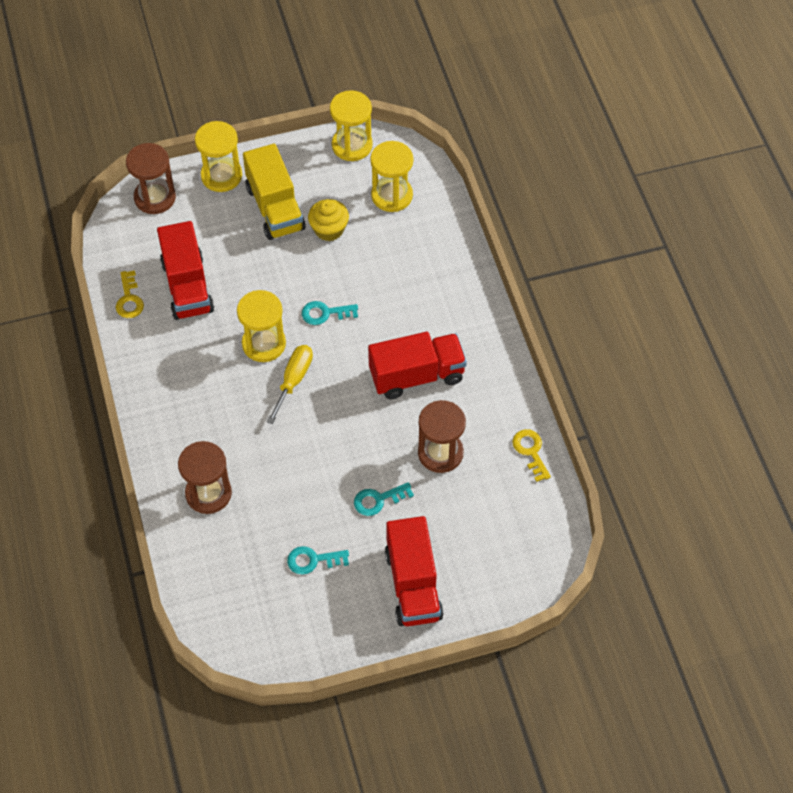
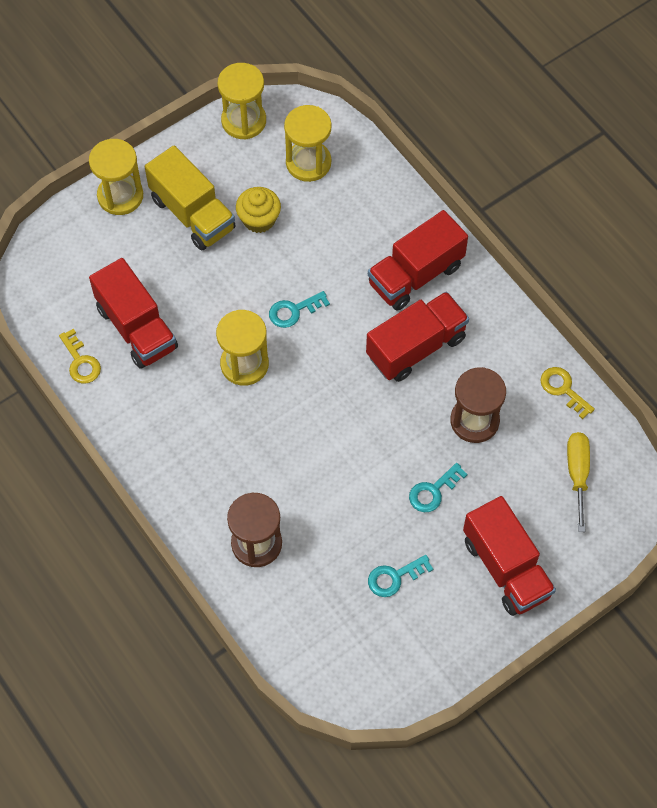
camera: 20 degrees left, 5 degrees up
brown hourglass [126,143,176,214] -> none
yellow screwdriver [267,345,313,424] -> yellow screwdriver moved to [567,432,590,532]
none -> red truck [368,210,468,311]

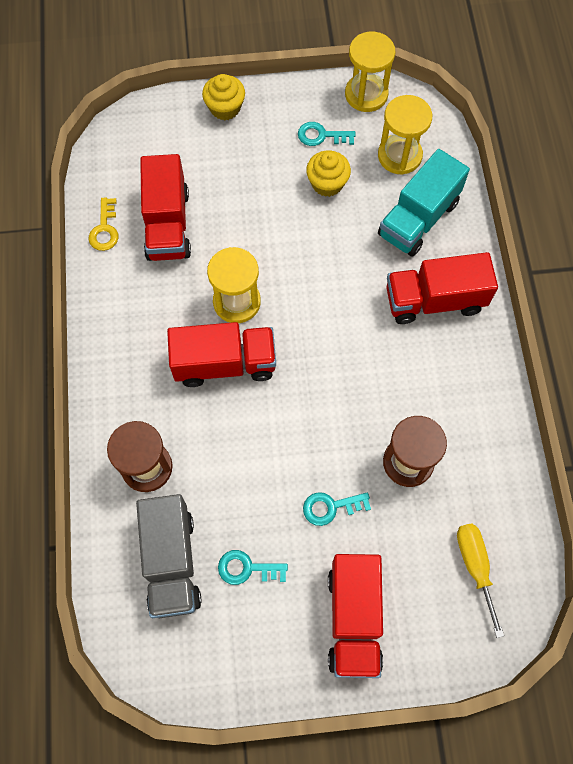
camera: 30 degrees right, 5 degrees up
yellow hourglass [89,139,143,215] -> yellow cupcake [202,74,245,120]
yellow truck [145,145,236,251] -> none
turquoise key [269,291,330,328] -> turquoise key moved to [298,122,356,146]
red truck [366,292,469,382] -> red truck moved to [167,322,276,387]
yellow key [540,367,595,419] -> none
yellow screwdriver [567,432,590,532] -> yellow screwdriver turned 45 degrees counterclockwise [457,523,504,638]
none -> grey truck [136,494,202,618]
none -> turquoise truck [378,149,470,256]

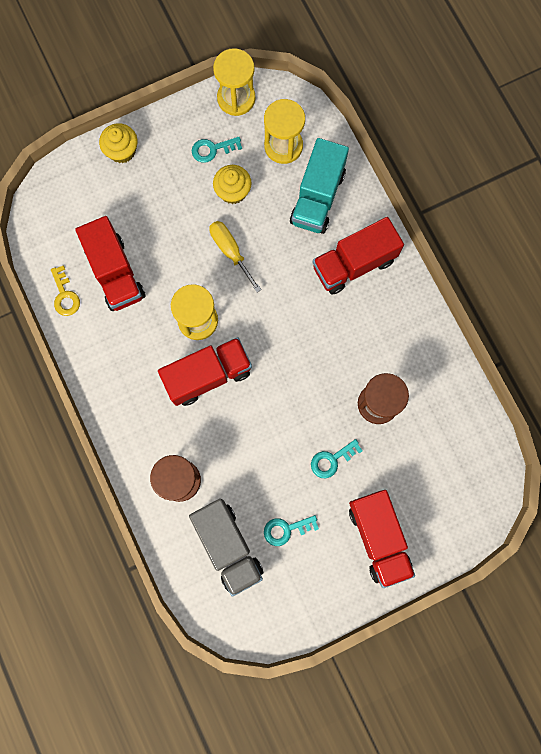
camera: 20 degrees left, 10 degrees up
yellow screwdriver [457,523,504,638] -> yellow screwdriver moved to [209,221,262,292]

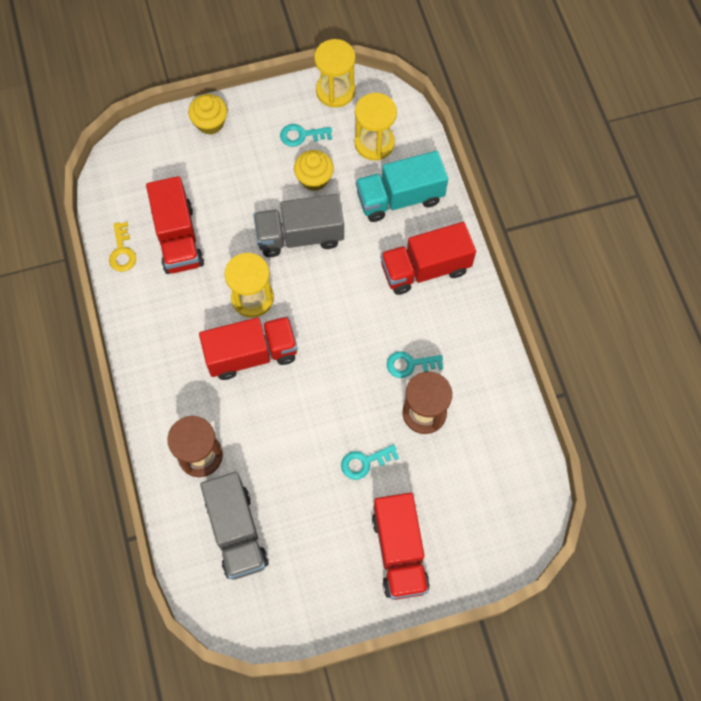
camera: 10 degrees right, 10 degrees down
yellow screwdriver [209,221,262,292] -> grey truck [253,194,344,257]
turquoise key [264,515,319,546] -> turquoise key moved to [387,351,443,378]
turquoise truck [290,138,349,234] -> turquoise truck turned 45 degrees clockwise [356,151,448,222]

